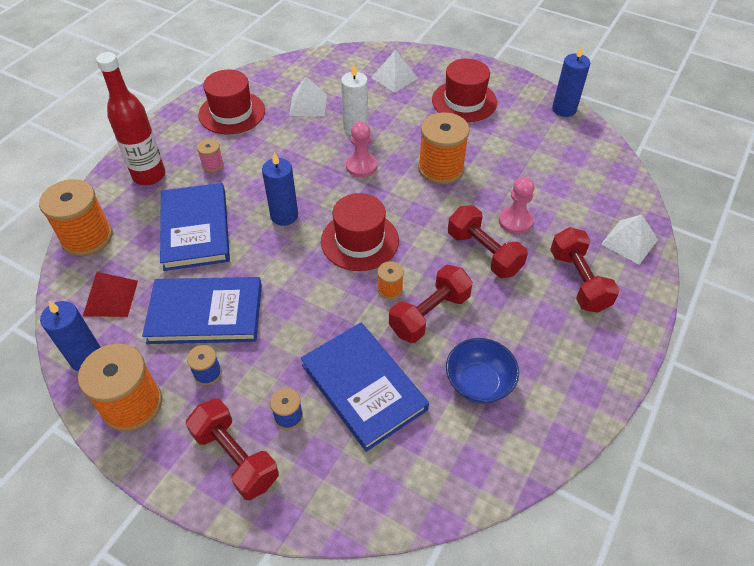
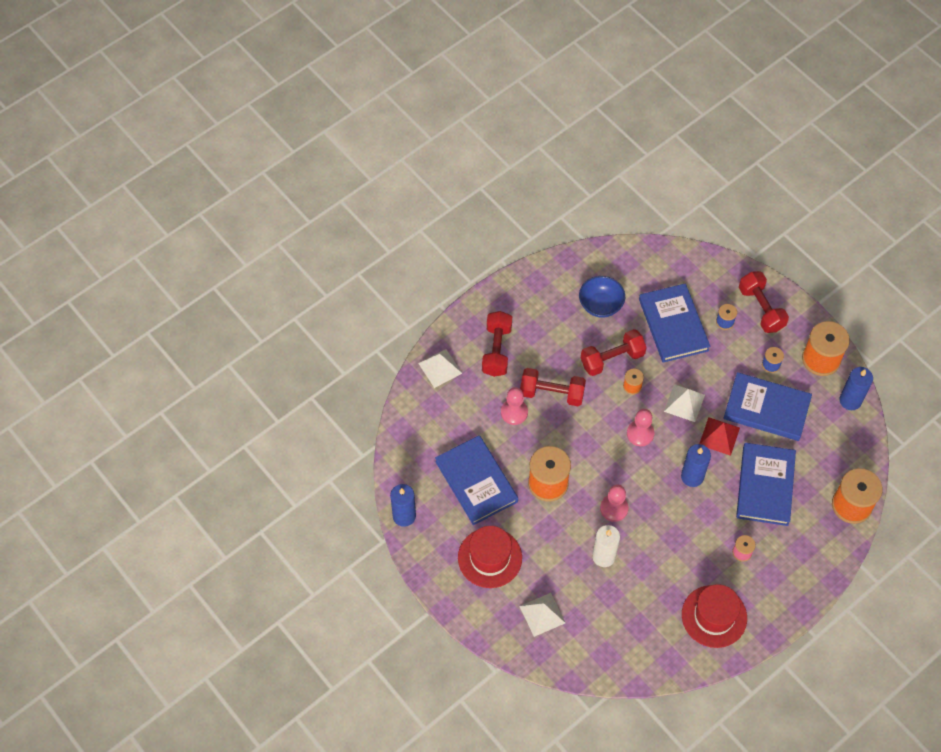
camera: 160 degrees left, 10 degrees up
red pyramid [83,272,138,317] -> red pyramid moved to [699,417,740,456]
red bottle [96,52,165,185] -> none
white pyramid [289,76,327,116] -> white pyramid moved to [664,385,705,422]
red hat [321,193,399,271] -> pink pawn [627,409,655,446]
red dumbbell [448,205,528,278] -> red dumbbell turned 60 degrees counterclockwise [520,368,586,406]
none -> blue book [435,435,518,525]

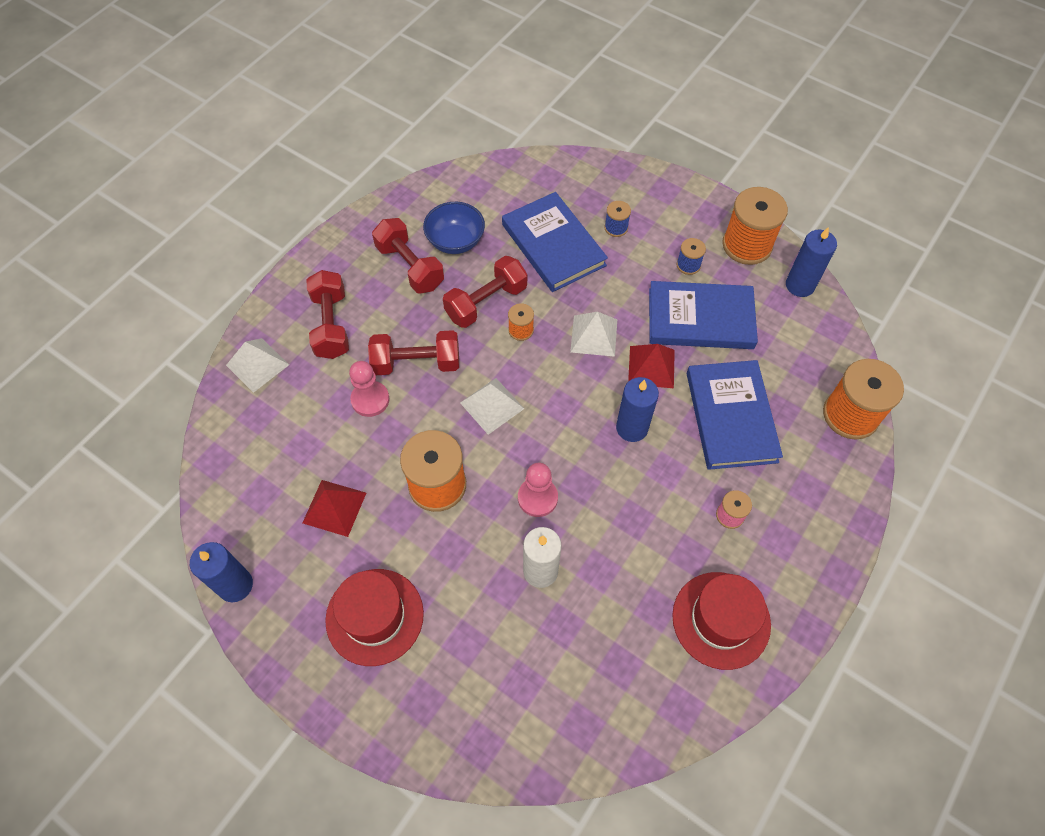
camera: 15 degrees left, 0 degrees up
blue book [435,435,518,525] -> red pyramid [303,480,366,537]
white pyramid [519,593,565,637] -> white pyramid moved to [460,378,524,435]
pink pawn [627,409,655,446] -> none
red dumbbell [739,271,789,333] -> red dumbbell moved to [372,218,444,293]

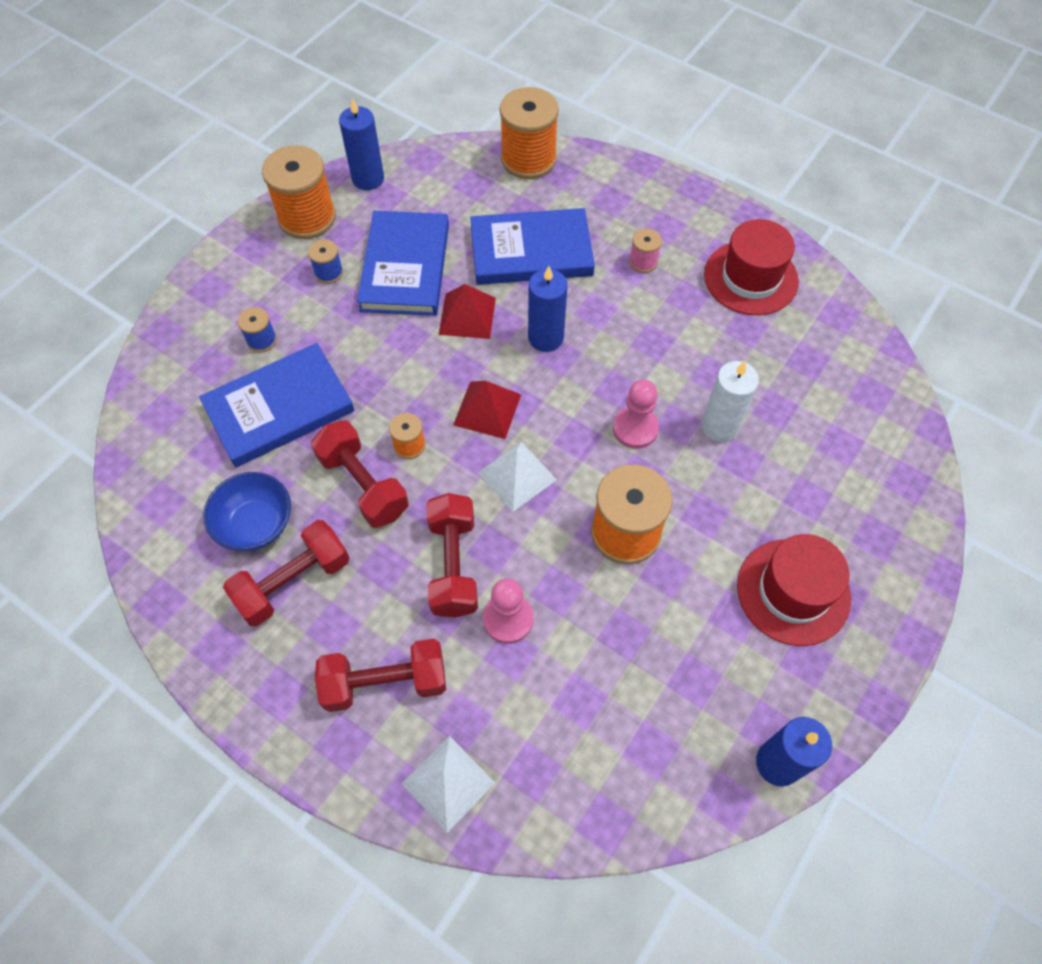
camera: 90 degrees left, 0 degrees up
red pyramid [303,480,366,537] -> red pyramid moved to [453,381,521,439]
white pyramid [570,312,617,357] -> none

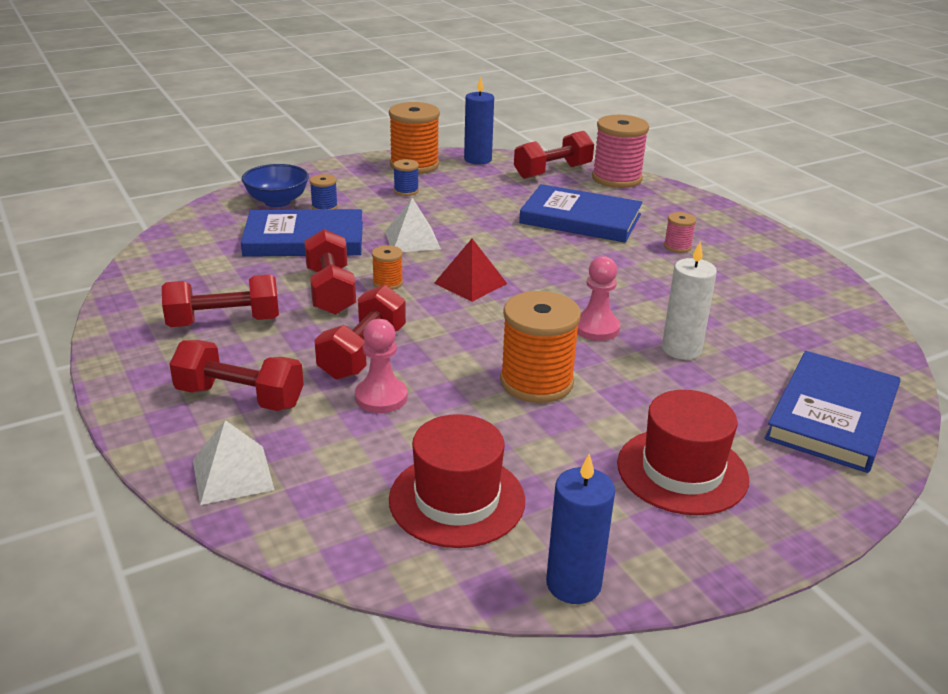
camera: 25 degrees right, 30 degrees down
blue bowl [203,472,291,551] -> blue bowl moved to [242,164,309,207]
blue book [357,211,449,316] -> blue book moved to [765,351,900,473]
red pyramid [439,284,496,339] -> none
white pyramid [478,442,557,512] -> white pyramid moved to [385,198,441,252]
orange spool [500,87,559,179] -> pink spool [592,115,649,188]
blue candle [528,266,568,352] -> none
red hat [704,219,799,315] -> red hat moved to [389,414,525,548]
none -> red dumbbell [514,131,594,179]

